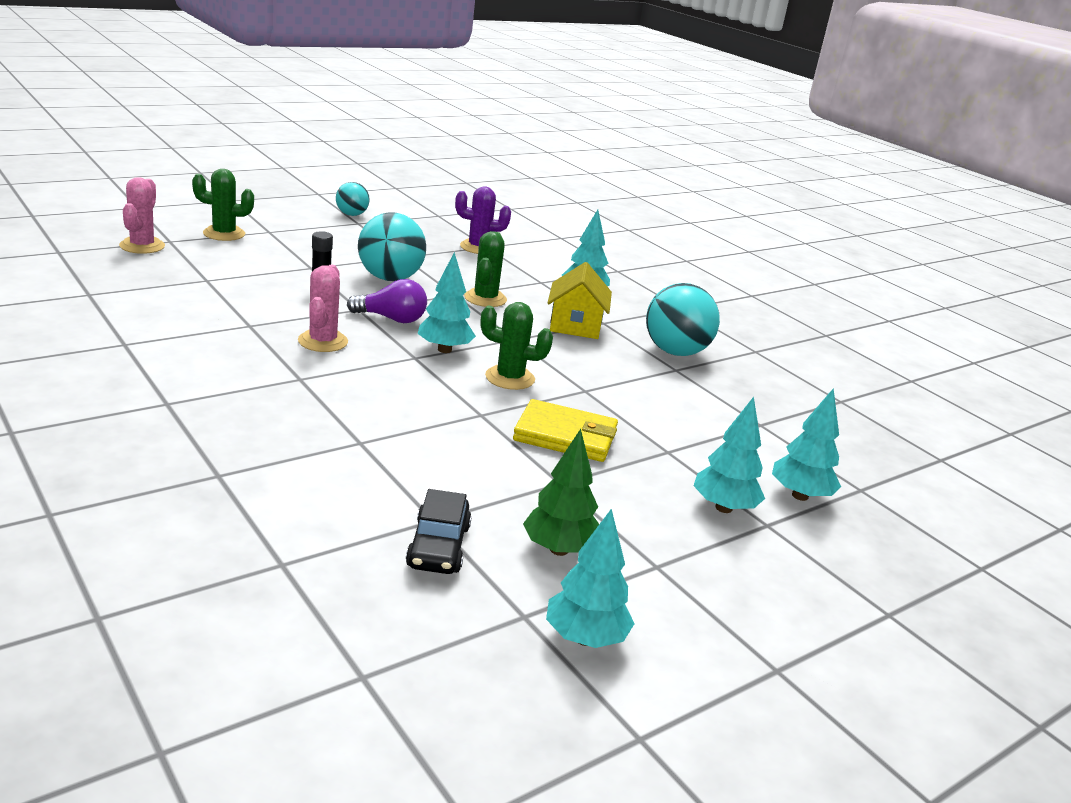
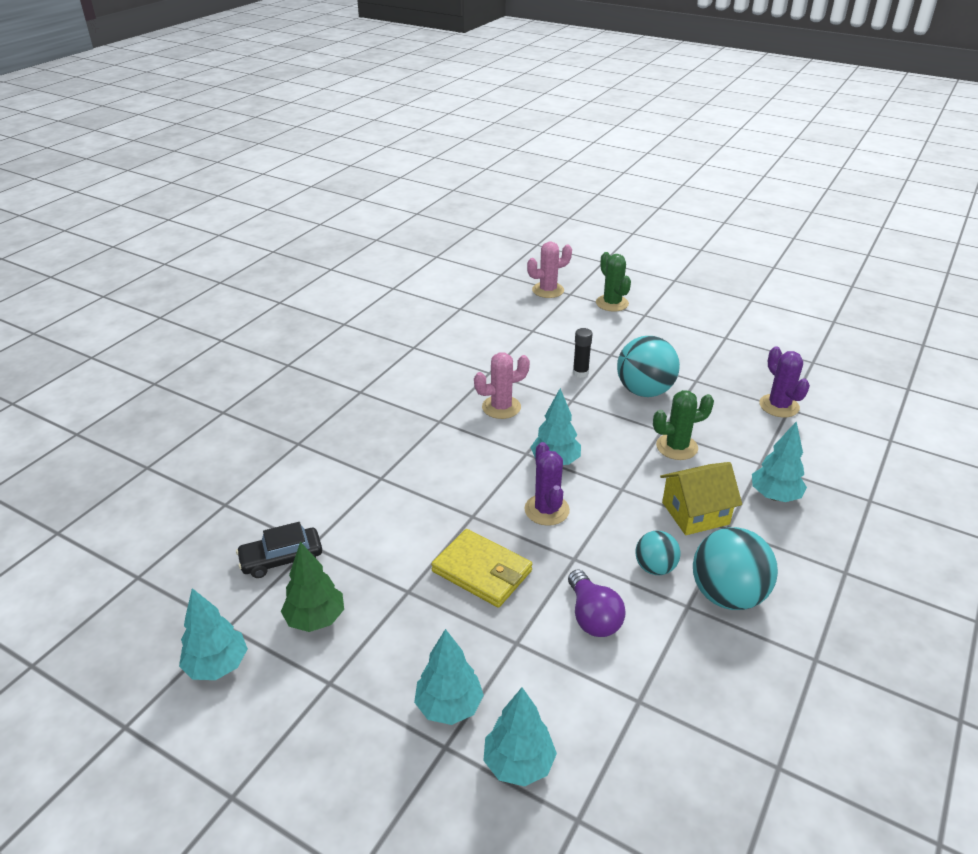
camera: 70 degrees right, 10 degrees up
turquoise ball [336,182,370,216] -> turquoise ball moved to [635,531,680,575]
purple light bulb [347,279,427,323] -> purple light bulb moved to [568,570,626,637]
green cactus [481,302,553,390] -> purple cactus [524,442,570,526]
yellow wallet [513,399,618,462] -> yellow wallet turned 45 degrees counterclockwise [431,529,532,608]

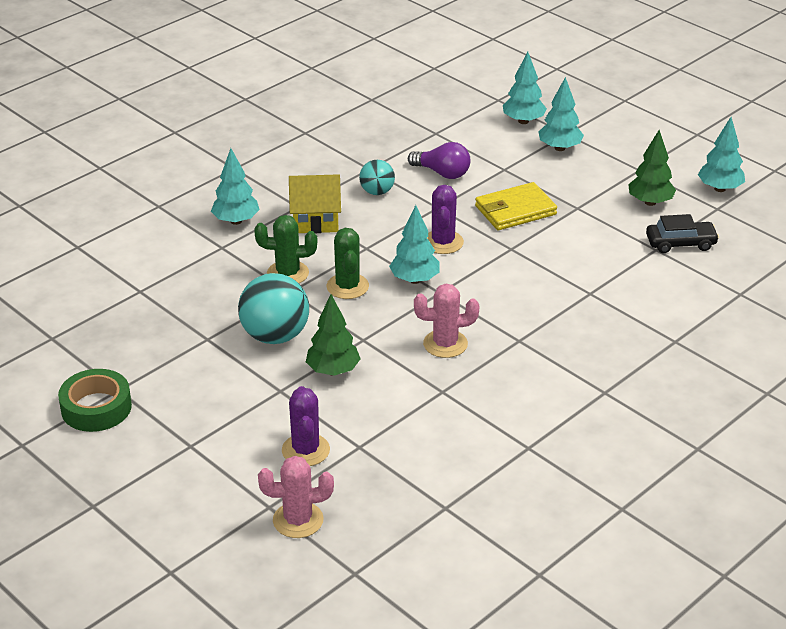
camera: 165 degrees left, 0 degrees up
yellow wallet [431,529,532,608] -> yellow wallet turned 75 degrees counterclockwise [475,182,557,230]
purple light bulb [568,570,626,637] -> purple light bulb turned 120 degrees clockwise [408,142,470,179]
black glue stick [573,328,593,378] -> green tree [306,294,360,376]
green cactus [596,252,631,312] -> green cactus moved to [327,228,369,299]
turquoise ball [693,527,778,610] -> none
purple cactus [760,346,810,417] -> purple cactus moved to [282,386,330,466]
none -> green tape [58,369,132,432]

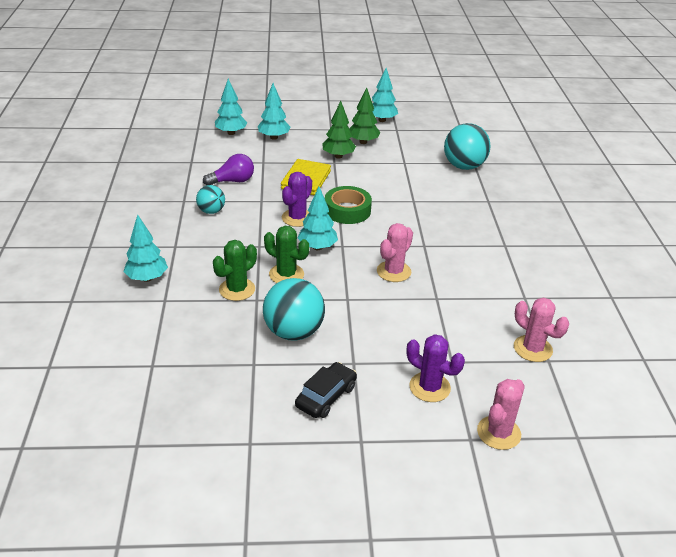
camera: 50 degrees left, 0 degrees up
green tape [58,369,132,432] -> green tape moved to [325,186,372,224]
yellow house [289,174,341,233] -> none
green tree [306,294,360,376] -> green tree moved to [322,101,356,159]
purple cactus [427,185,464,254] -> purple cactus turned 75 degrees clockwise [282,172,312,227]
black car [646,214,719,253] -> black car moved to [295,362,357,418]
none -> turquoise ball [444,123,491,170]
none -> pink cactus [514,298,569,362]

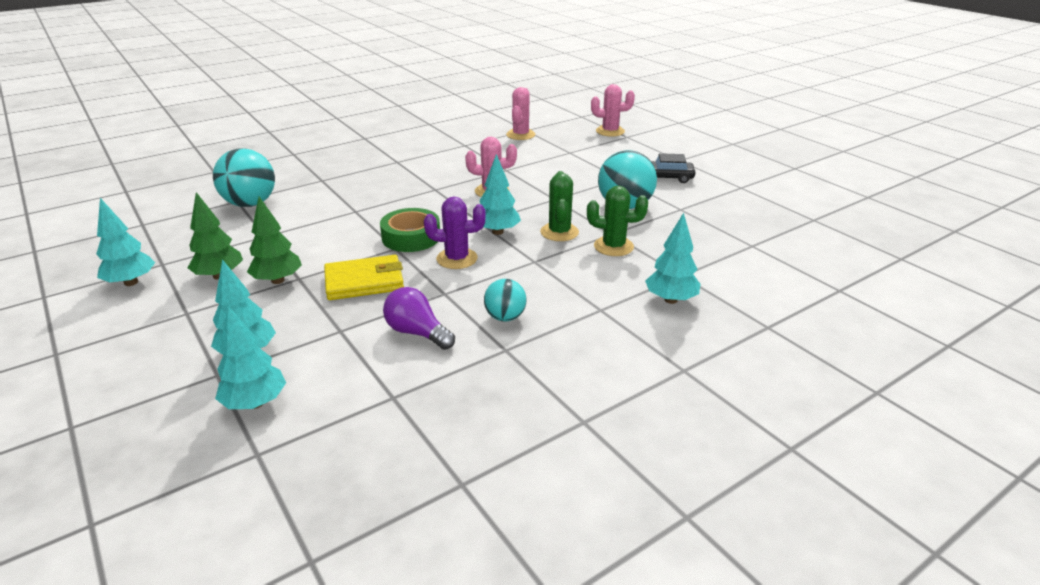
camera: 120 degrees left, 5 degrees down
purple cactus [407,334,465,402] -> none

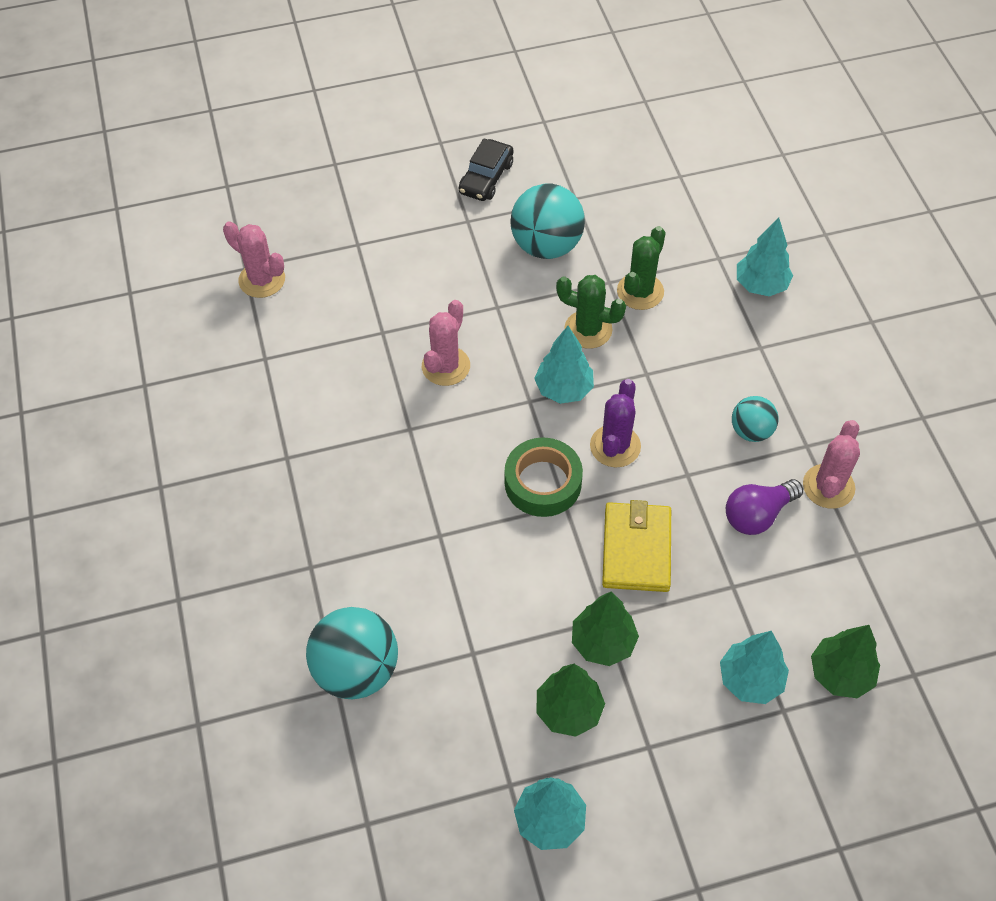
camera: 70 degrees left, 25 degrees up
turquoise tree [215,306,286,409] -> green tree [811,625,880,698]
pink cactus [591,84,635,137] -> pink cactus moved to [803,420,860,509]

